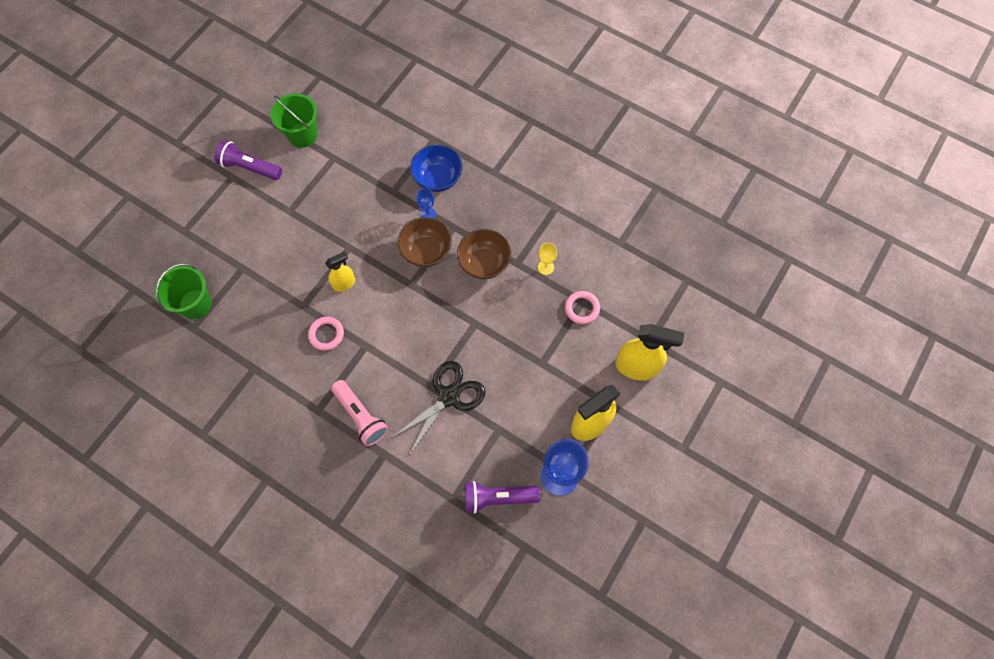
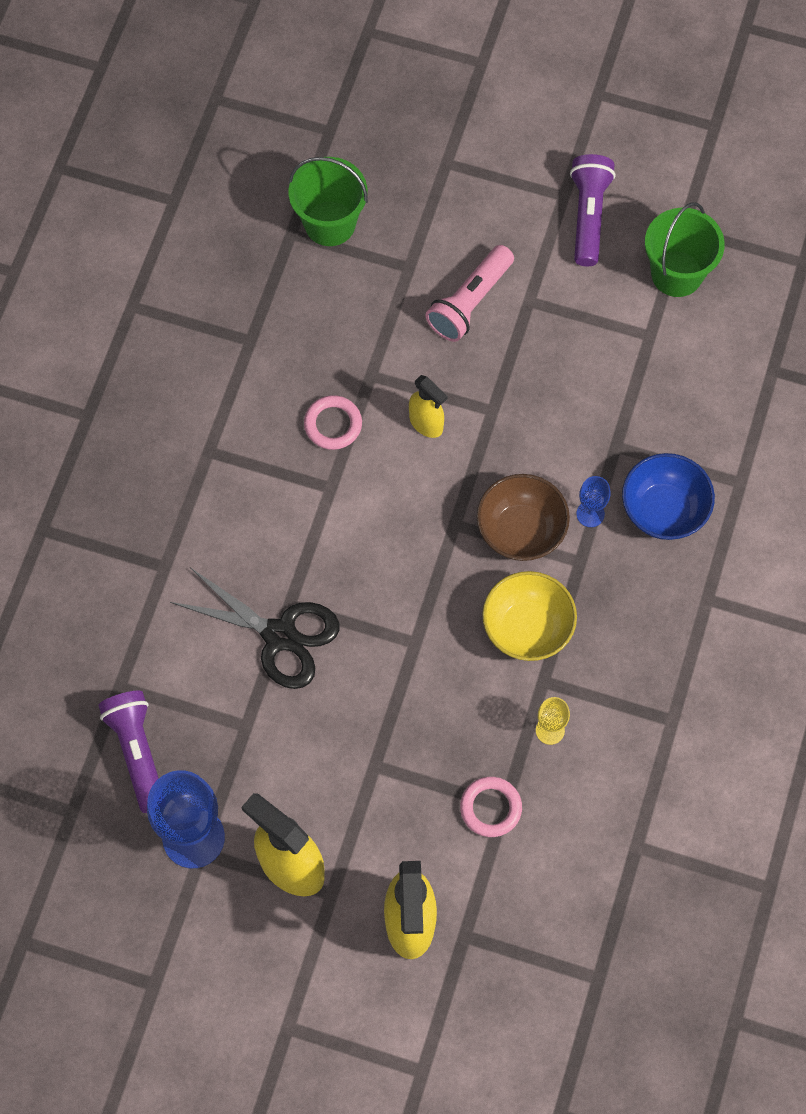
camera: 75 degrees right, 0 degrees up
pink flashlight [331,380,388,446] -> pink flashlight moved to [426,245,514,342]
brown bowl [457,229,511,279] -> yellow bowl [482,571,577,661]

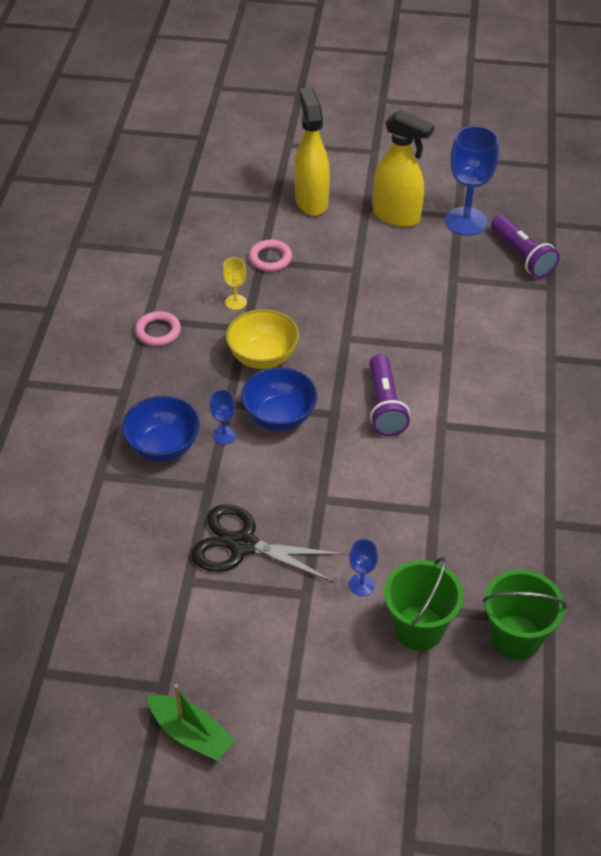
camera: 170 degrees right, 20 degrees down
black scissors [170,567,339,689] -> black scissors moved to [191,504,345,583]
pink ring [304,395,362,450] -> pink ring moved to [135,311,181,346]
yellow spray bottle [409,375,448,438] -> none
pink flashlight [426,245,514,342] -> blue goblet [349,539,378,596]
brown bowl [477,474,570,561] -> blue bowl [241,367,318,431]
purple flashlight [570,154,616,266] -> purple flashlight moved to [369,354,410,436]
green bucket [645,202,725,297] -> green bucket moved to [384,557,464,650]
none -> green boat [148,684,235,761]

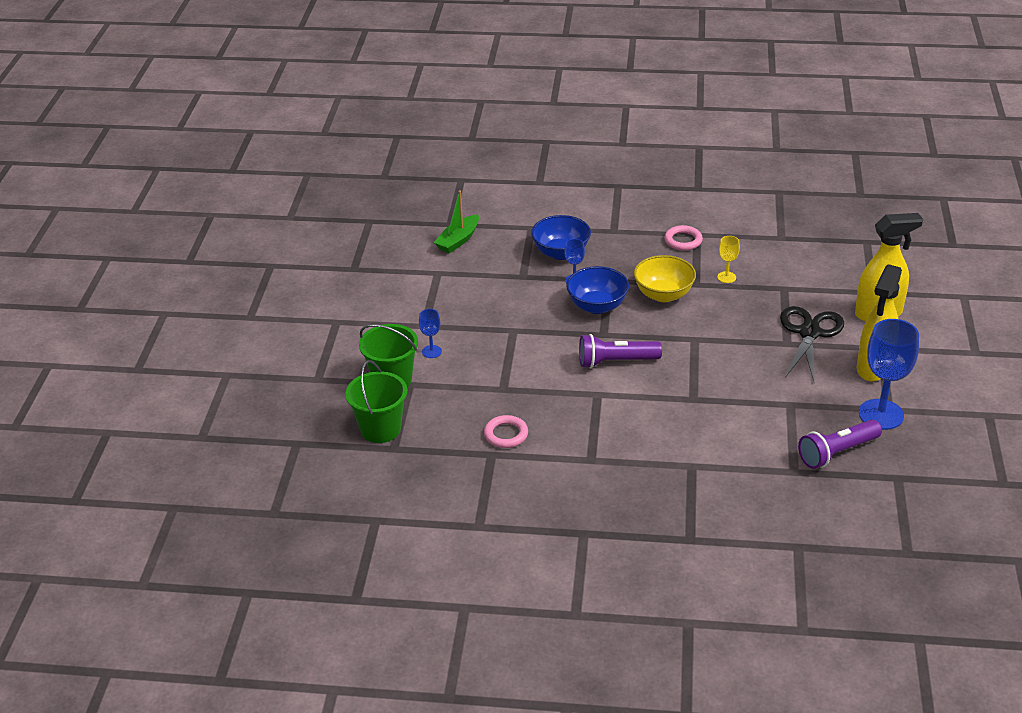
camera: 90 degrees right, 10 degrees down
green boat [148,684,235,761] -> green boat moved to [434,190,479,253]
black scissors [191,504,345,583] -> black scissors moved to [780,306,844,383]
pink ring [249,240,292,272] -> pink ring moved to [484,415,528,448]

